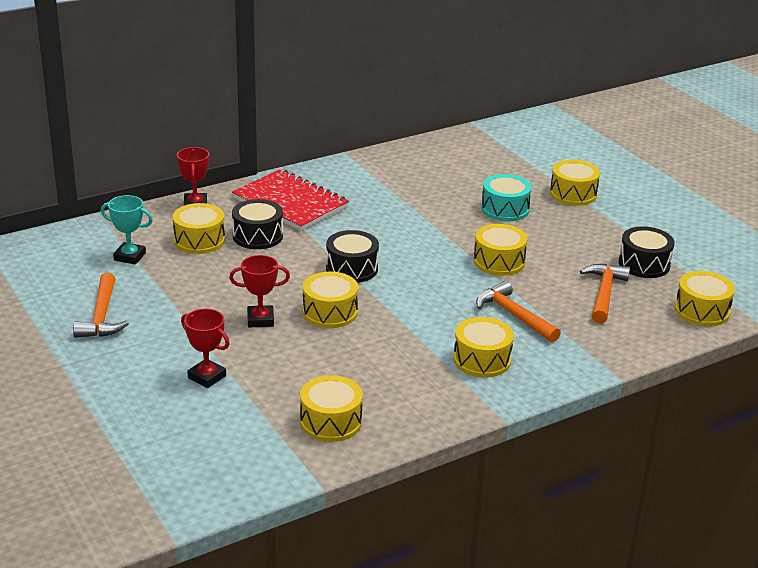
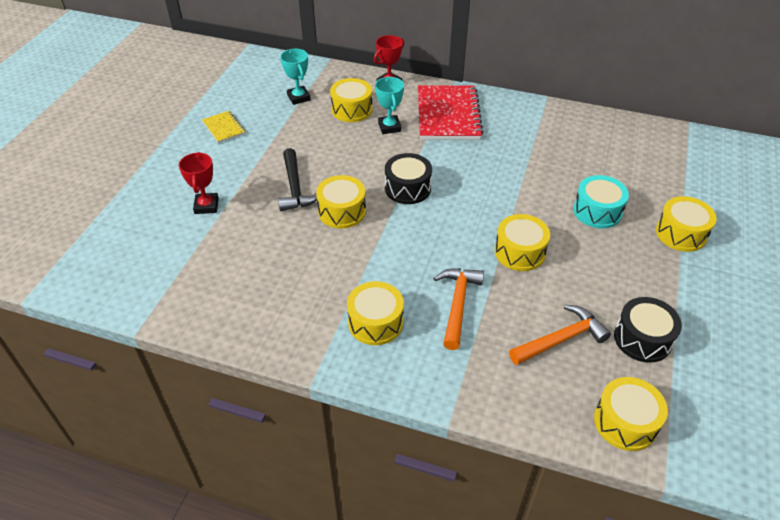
camera: 50 degrees right, 15 degrees up
orange hammer [73,273,129,338] -> yellow notebook [202,111,245,143]
red trophy [229,255,290,327] -> black hammer [278,148,317,211]
black drum [232,199,283,249] -> turquoise trophy [375,77,404,134]
yellow drum [300,375,363,442] -> none

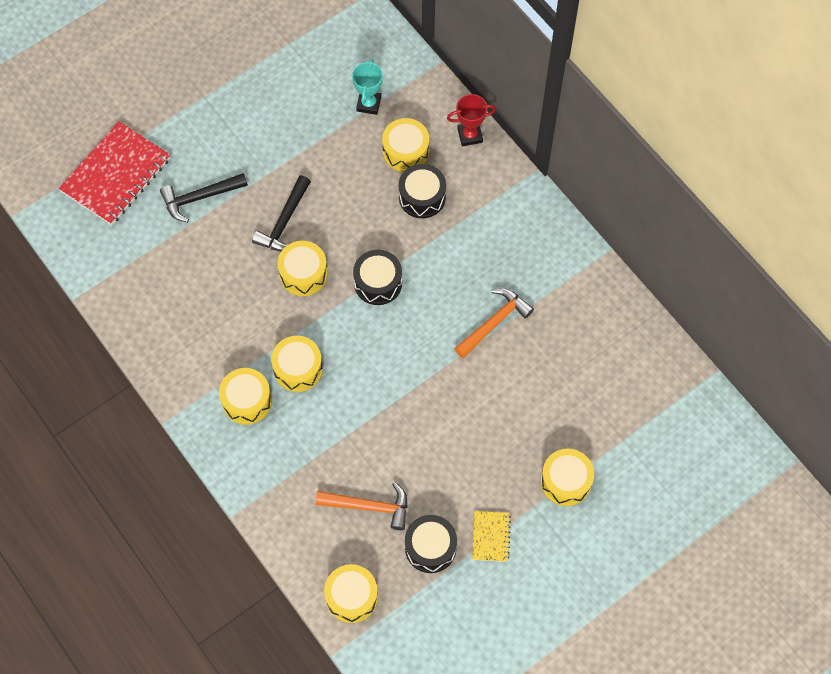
camera: 35 degrees right, 20 degrees up
red trophy [179,152,219,214] -> black hammer [160,173,248,223]
yellow notebook [202,111,245,143] -> yellow notebook moved to [472,511,511,562]
turquoise trophy [375,77,404,134] -> black drum [399,164,446,218]
red notebook [418,85,483,140] -> red notebook moved to [59,121,170,225]
orange hammer [434,268,484,350] -> orange hammer moved to [454,288,534,358]
yellow drum [495,214,550,271] -> yellow drum moved to [271,336,323,392]
turquoise drum [573,175,629,229] -> none

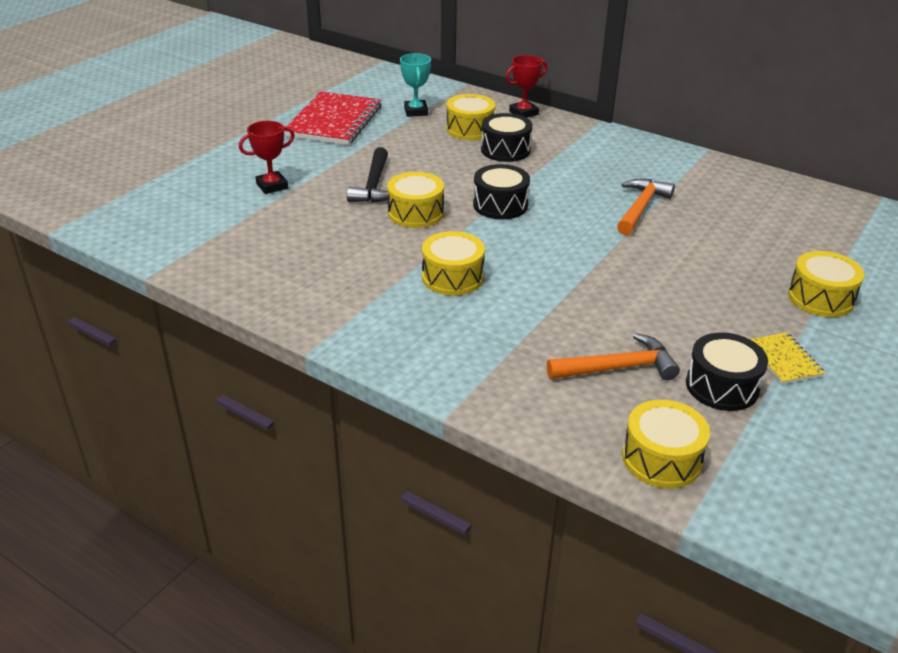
camera: 20 degrees left, 30 degrees down
red notebook [59,121,170,225] -> red notebook moved to [284,91,382,145]
black hammer [160,173,248,223] -> red trophy [239,121,295,194]
yellow drum [219,368,272,425] -> none

